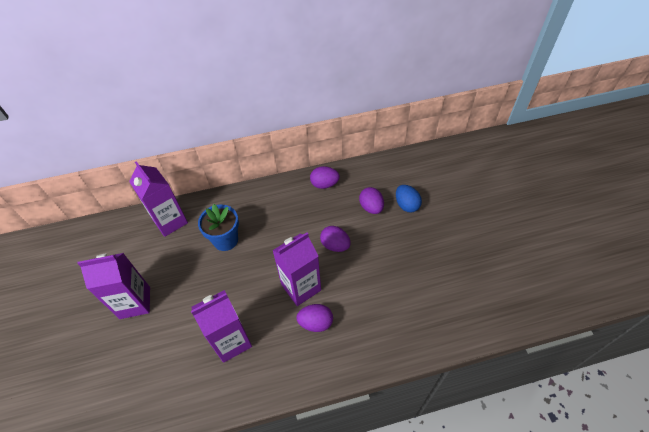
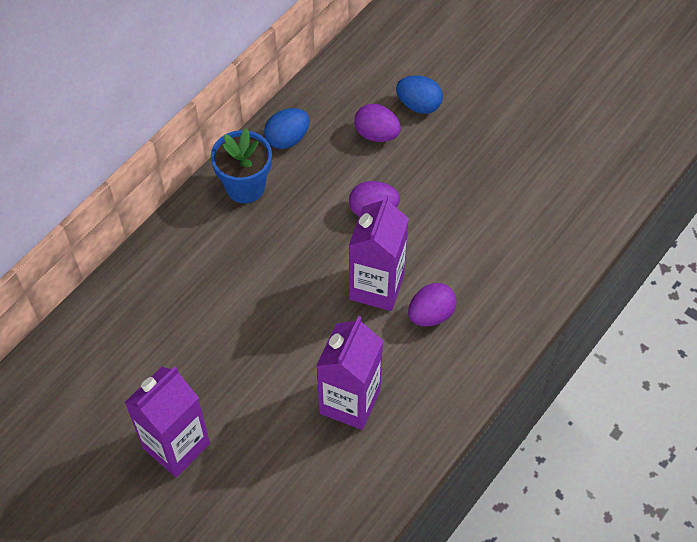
camera: 40 degrees left, 5 degrees up
purple carton [129,161,188,237] -> none
blue flower pot [198,204,239,251] -> blue flower pot moved to [211,128,272,204]
purple egg [310,166,340,189] -> blue egg [264,108,310,149]

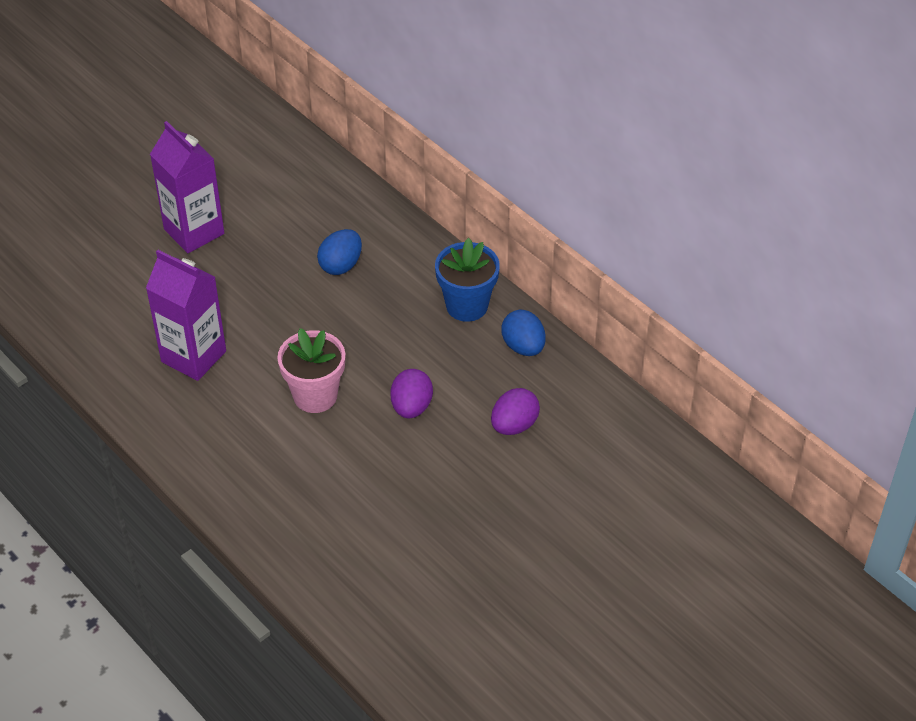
camera: 100 degrees right, 10 degrees down
purple carton [349,194,409,311] -> pink flower pot [277,328,345,413]
blue egg [396,75,443,114] -> blue egg moved to [317,229,362,275]
purple egg [408,283,457,326] -> none

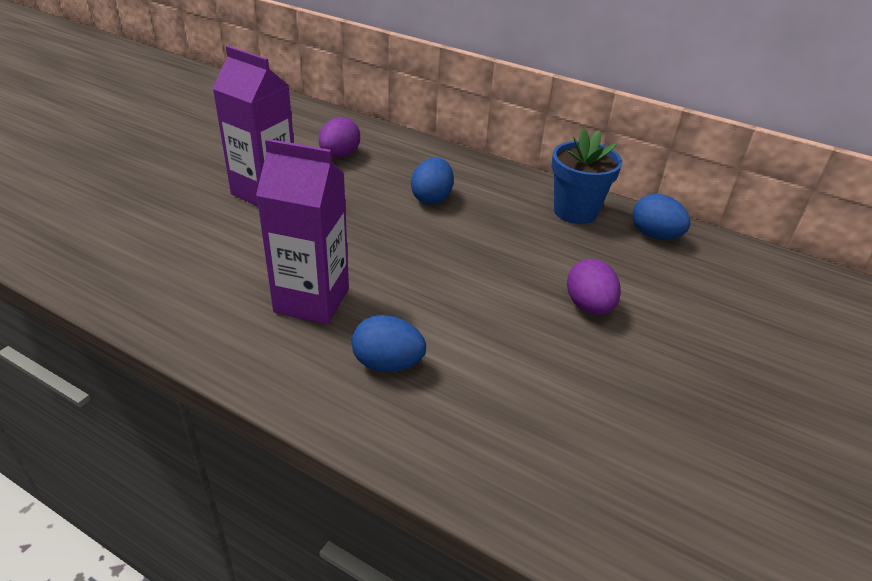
camera: 20 degrees left, 10 degrees down
pink flower pot [277,328,345,413] -> none
purple egg [491,388,540,435] -> purple egg moved to [319,117,360,158]
none -> blue egg [351,315,426,372]

